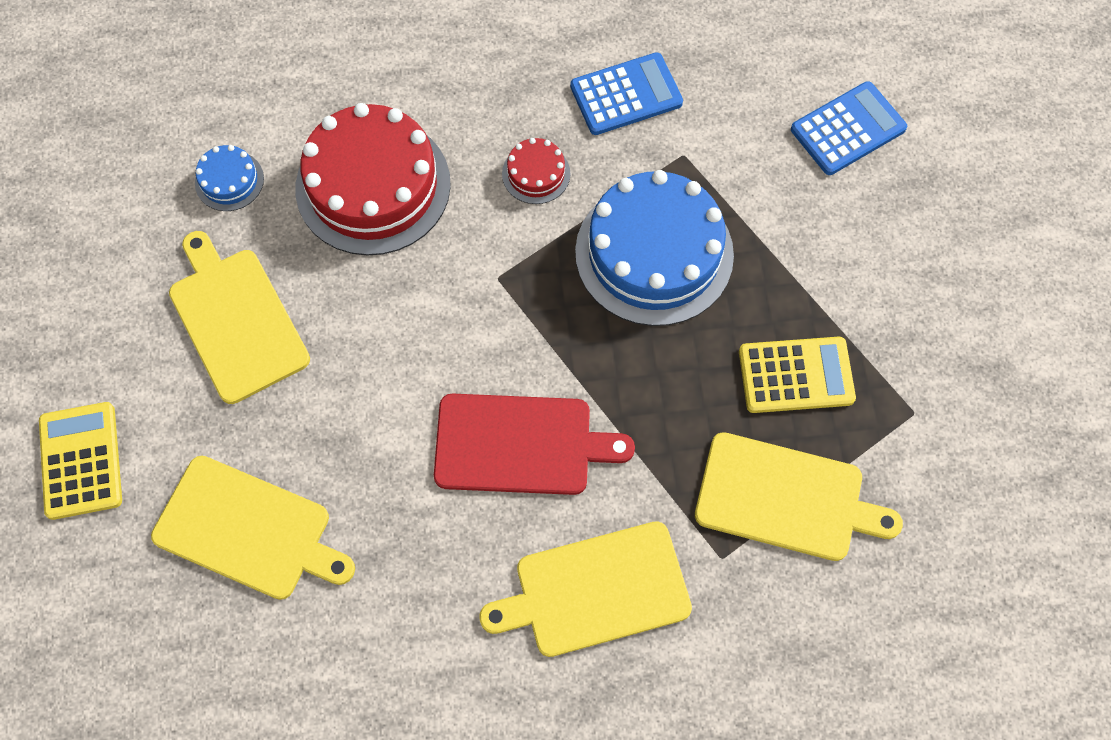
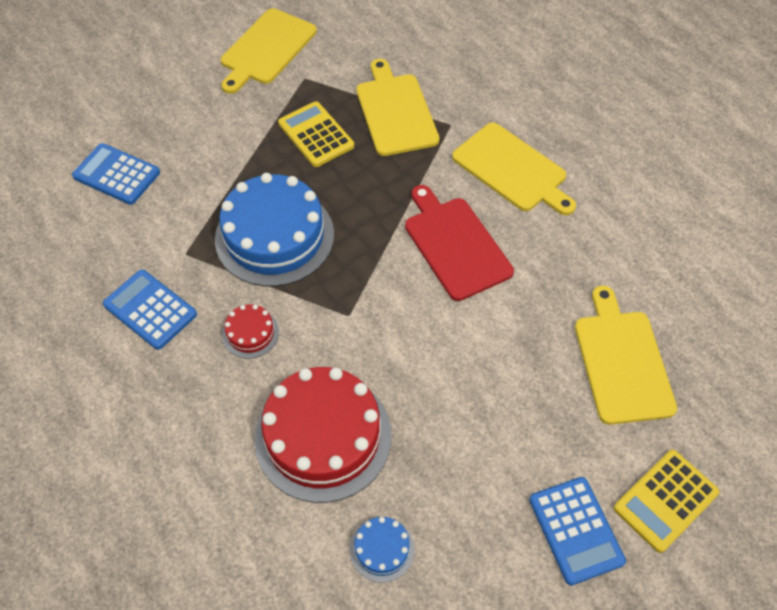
camera: 120 degrees left, 10 degrees down
yellow cutting board [169,231,310,404] -> yellow cutting board moved to [221,8,317,94]
none -> blue calculator [529,477,626,585]

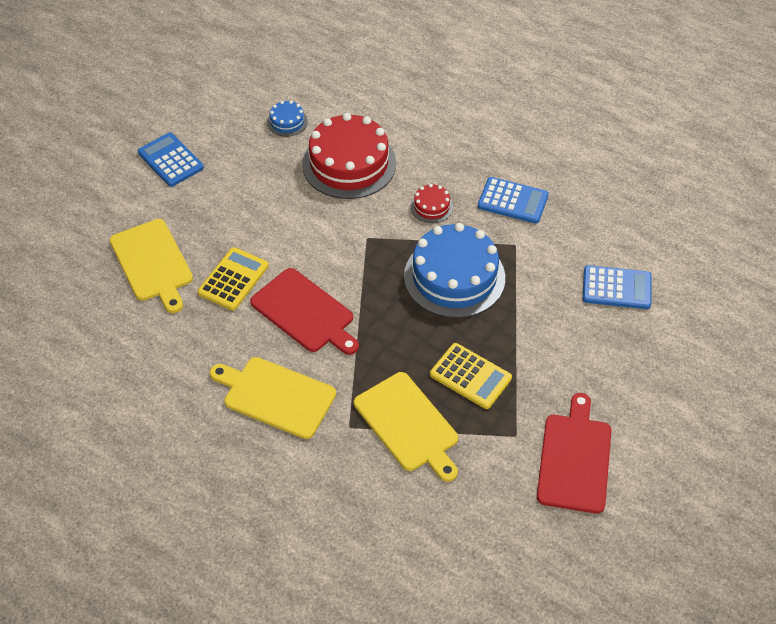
camera: 160 degrees right, 5 degrees down
yellow cutting board [221,8,317,94] -> red cutting board [537,393,611,514]
yellow calculator [614,450,719,553] -> yellow calculator moved to [198,247,269,311]

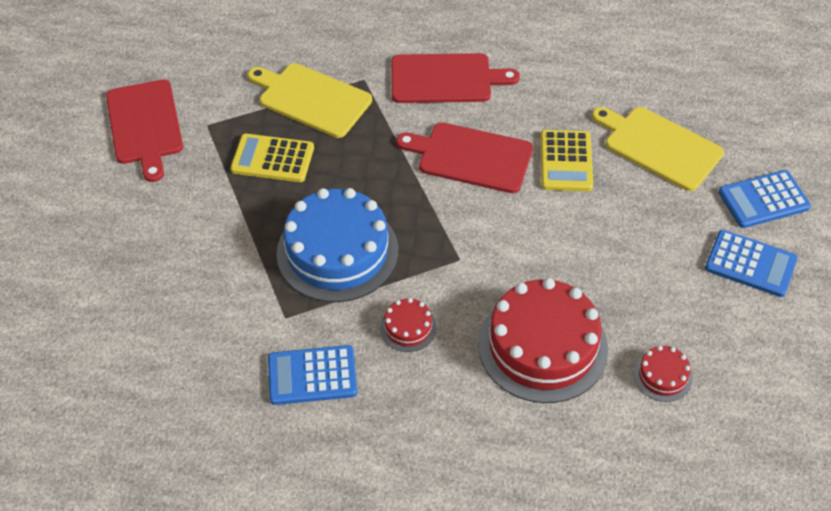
camera: 155 degrees right, 0 degrees up
yellow cutting board [210,357,336,439] -> red cutting board [392,53,520,103]
blue cake [267,100,308,137] -> red cake [634,346,693,402]
blue calculator [583,265,651,309] -> blue calculator moved to [718,170,811,228]

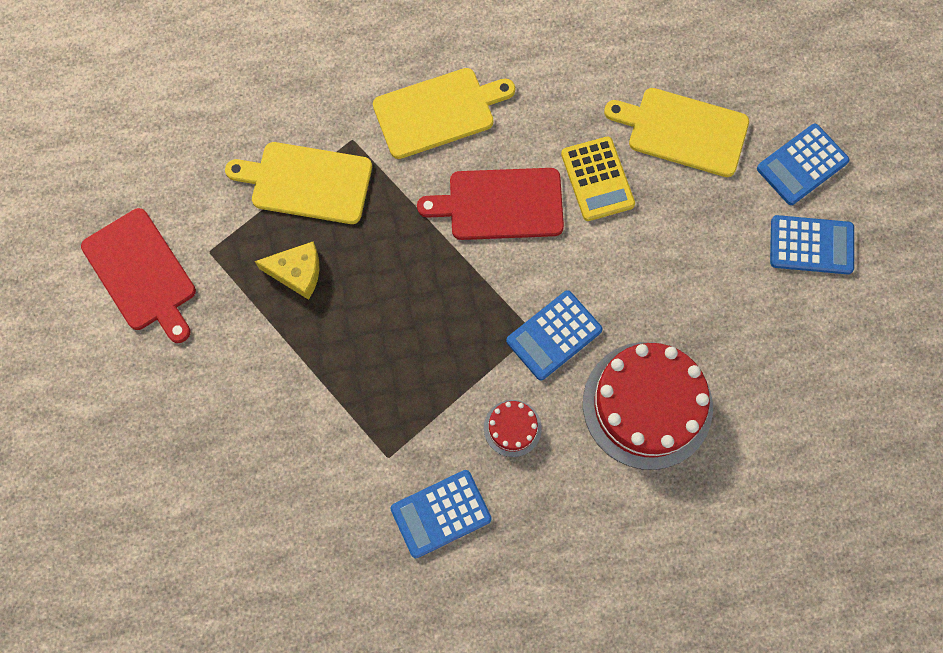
camera: 20 degrees left, 20 degrees up
yellow calculator [230,134,314,182] -> yellow cheese [255,241,319,300]
blue cake [276,188,398,302] -> none
red cutting board [392,53,520,103] -> yellow cutting board [373,68,515,159]
red cake [634,346,693,402] -> none
none -> blue calculator [506,290,603,381]

